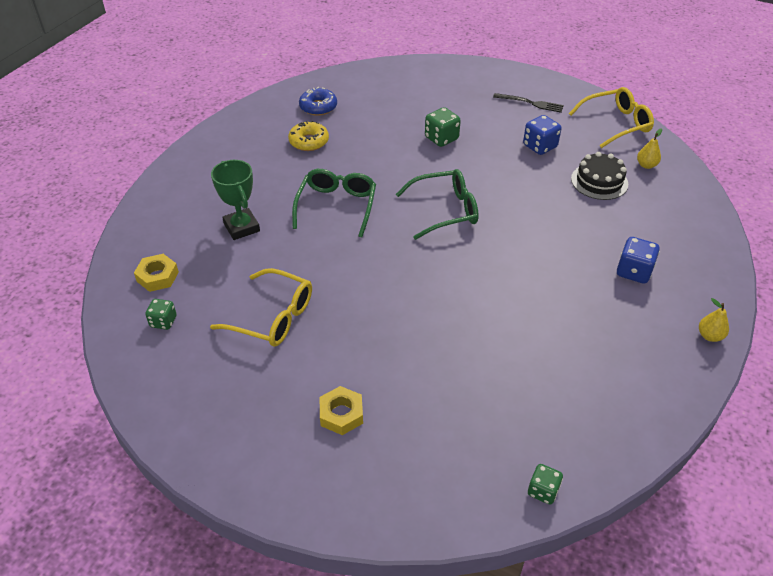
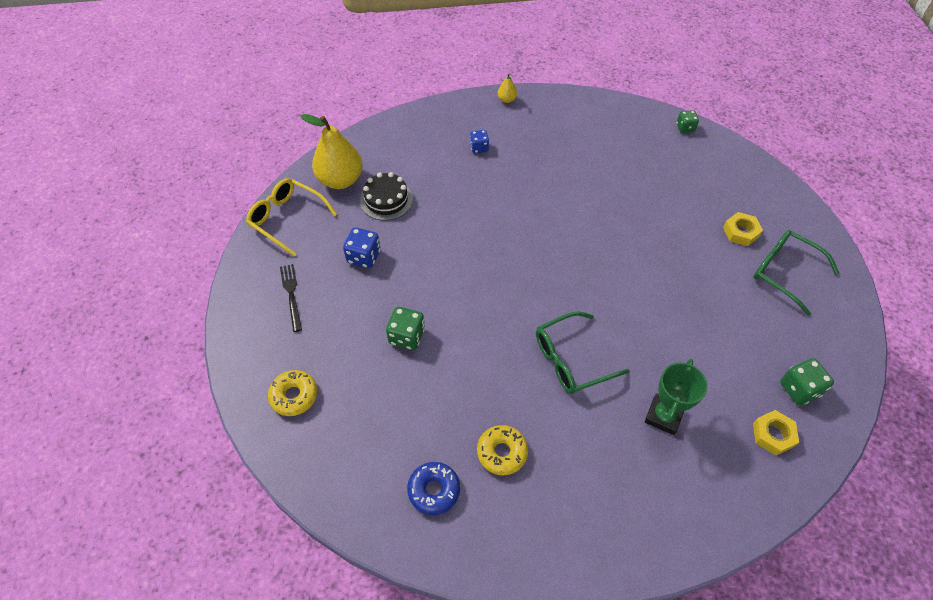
camera: 125 degrees left, 10 degrees up
green dice [145,299,177,330] -> green dice [780,358,834,405], size x1.52
yellow glasses [210,268,312,347] -> none
green glasses [396,169,479,240] -> green glasses moved to [753,230,839,316]
blue dice [617,237,660,284] -> blue dice [470,130,489,153], size x0.66
yellow pear [637,128,662,169] -> yellow pear [301,114,363,189], size x2.27
none -> yellow donut [268,370,318,416]

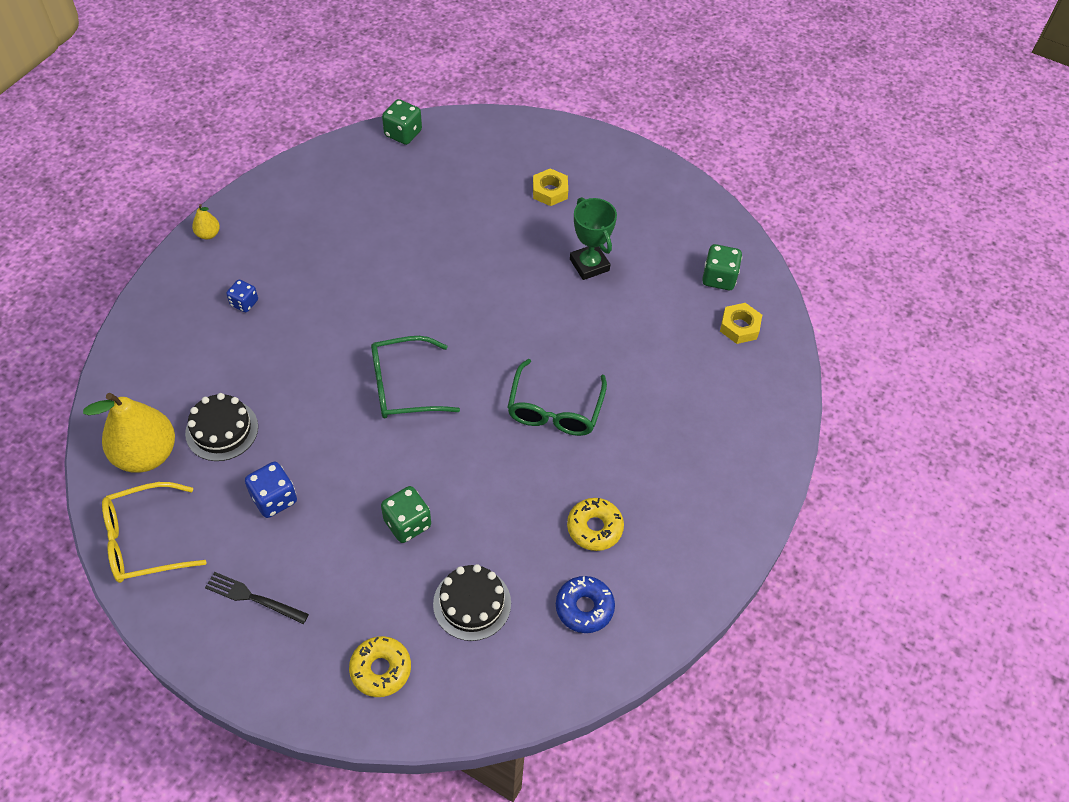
camera: 55 degrees left, 0 degrees up
green trophy [645,359,708,435] -> green trophy moved to [570,197,617,280]
green dice [676,110,699,133] -> green dice [382,99,422,145], size x1.52
green glasses [753,230,839,316] -> green glasses moved to [371,336,460,418]
none -> black cake [433,564,511,641]

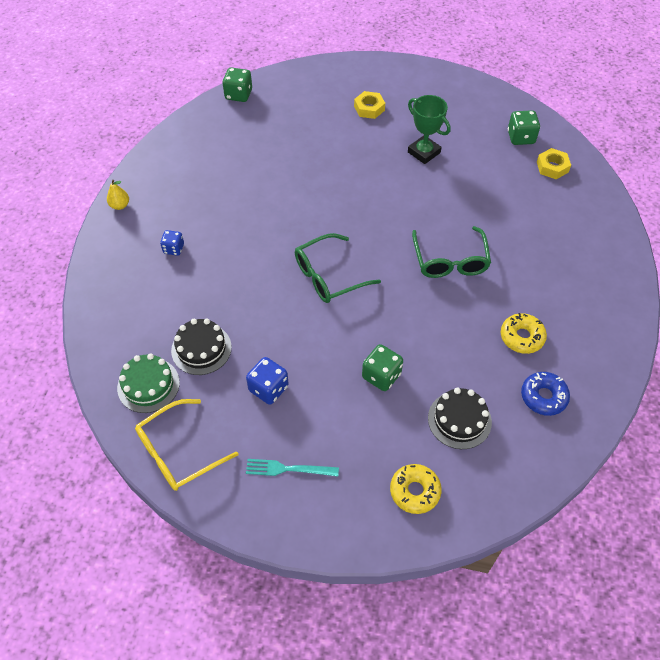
camera: 15 degrees left, 0 degrees up
yellow pear [83,393,175,473] -> green cake [117,354,180,413]
black fork [205,572,309,624] -> turquoise fork [246,459,339,476]

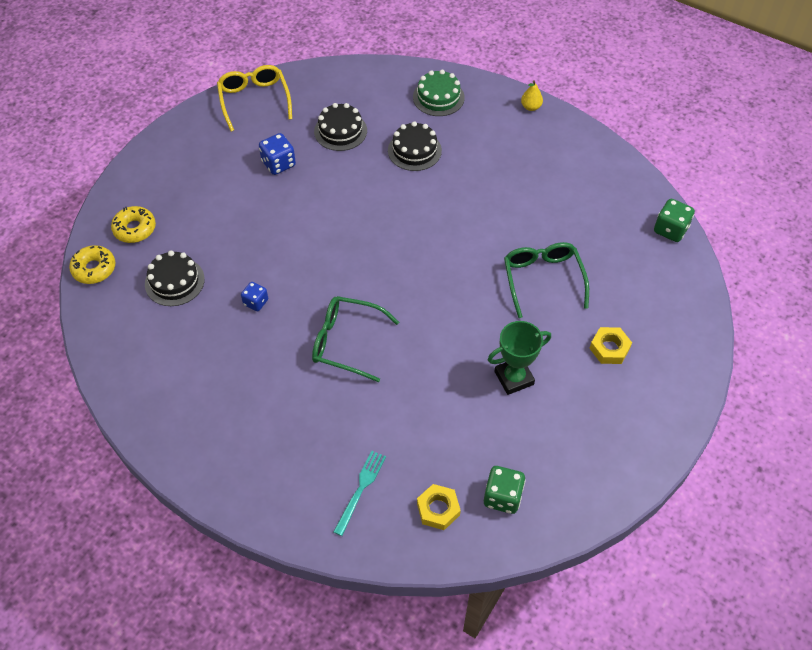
camera: 110 degrees right, 0 degrees up
green cake [117,354,180,413] -> green cake moved to [413,69,465,116]
blue dice [160,230,184,256] -> blue dice moved to [241,282,268,311]
turquoise fork [246,459,339,476] -> turquoise fork moved to [333,451,386,536]
green glasses [295,233,381,303] -> green glasses moved to [504,242,589,318]
green dice [362,344,403,391] -> none
yellow donut [501,313,547,354] -> yellow donut moved to [69,245,116,284]
blue donut [521,372,570,416] -> none
none -> black cake [388,121,442,171]

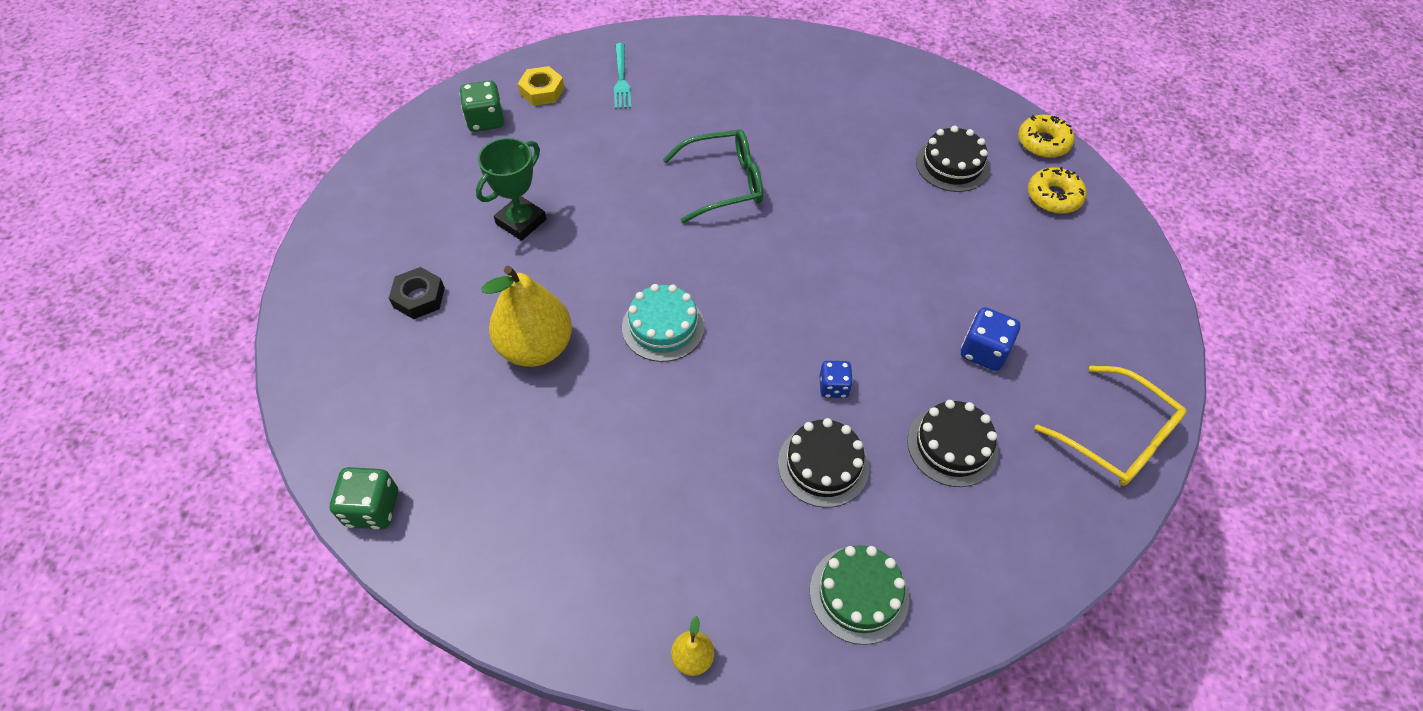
camera: 150 degrees right, 0 degrees up
blue dice [241,282,268,311] -> blue dice moved to [820,361,853,398]
green glasses [504,242,589,318] -> yellow pear [482,266,572,367]
yellow nut [589,327,632,364] -> black nut [389,267,445,319]
none -> turquoise cake [622,284,705,362]

